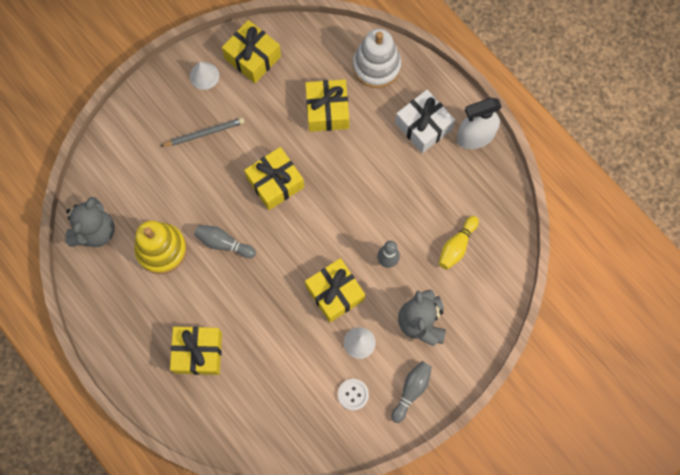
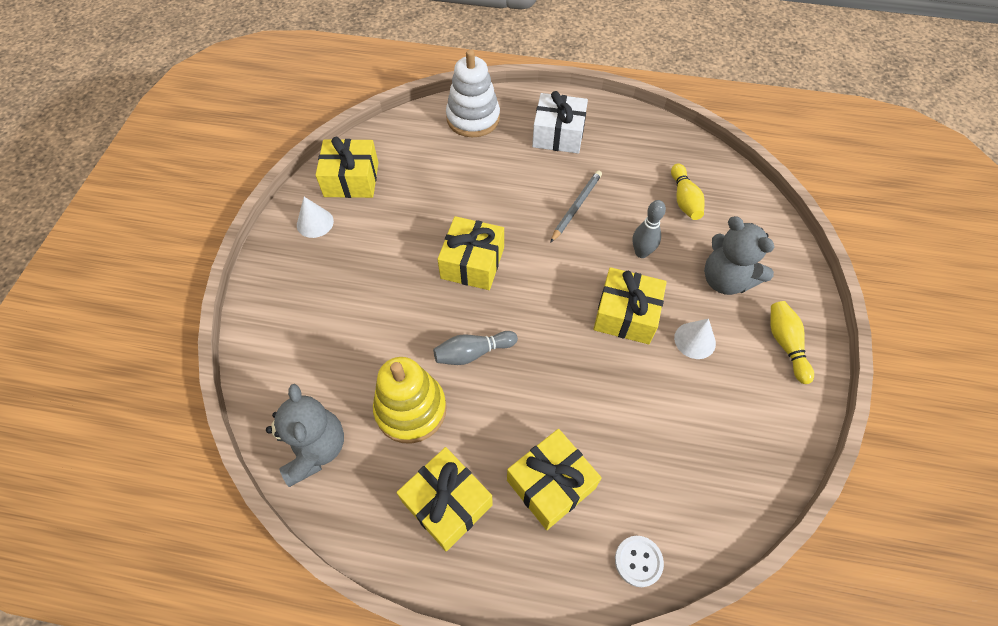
camera: 40 degrees left, 15 degrees down
grey pencil [161,118,245,147] -> grey pencil moved to [550,170,602,243]
yellow gift [305,79,349,132] -> yellow gift moved to [397,447,493,552]
white button [338,379,369,411] -> white button moved to [615,536,664,587]
grey bowling pin [391,361,432,423] -> yellow bowling pin [770,301,814,384]
white spray bottle [456,98,502,149] -> none

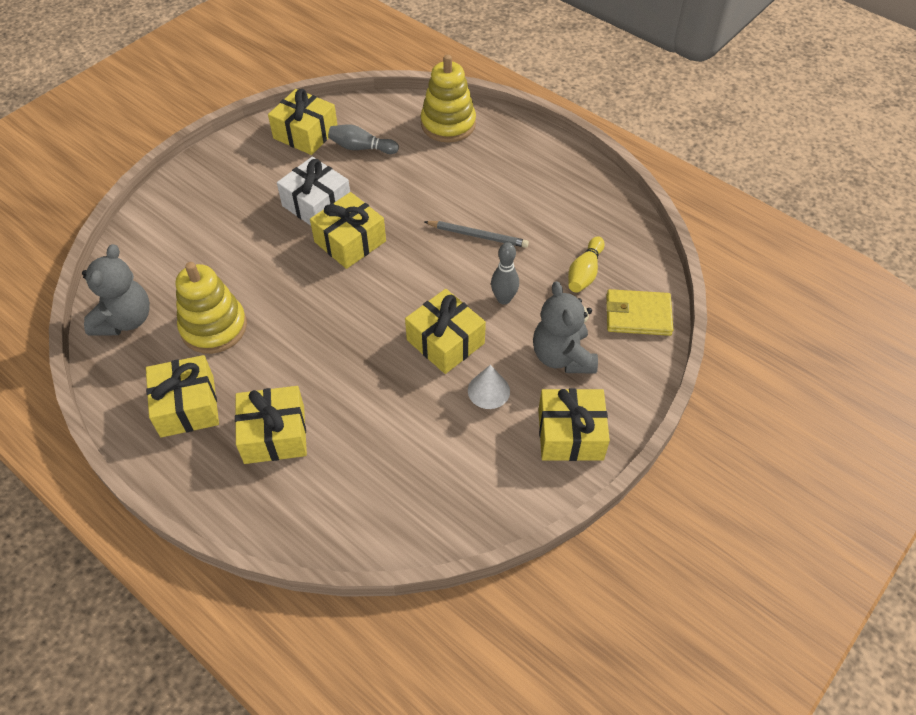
camera: 30 degrees right, 5 degrees down
white cone [297,197,334,238] -> none
grey bowling pin [433,331,518,365] -> grey bowling pin moved to [328,124,399,154]
white stacking toy [446,49,500,137] -> yellow stacking toy [421,54,476,143]
white gift [532,91,588,154] -> white gift moved to [277,157,350,226]
grey pencil [550,170,602,243] -> grey pencil turned 45 degrees clockwise [424,221,529,248]
white button [615,536,664,587] -> none
yellow bowling pin [770,301,814,384] -> yellow gift [538,388,610,461]
none -> yellow wallet [606,289,673,336]

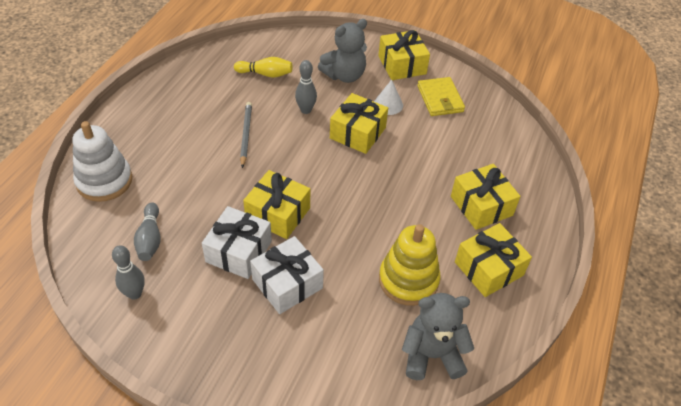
camera: 110 degrees left, 5 degrees down
yellow gift [268,89,337,155] -> grey bowling pin [112,245,145,300]
yellow stacking toy [421,54,476,143] -> white stacking toy [72,121,132,202]
yellow wallet [606,289,673,336] -> yellow wallet moved to [417,77,465,116]
none -> white gift [250,236,324,314]

